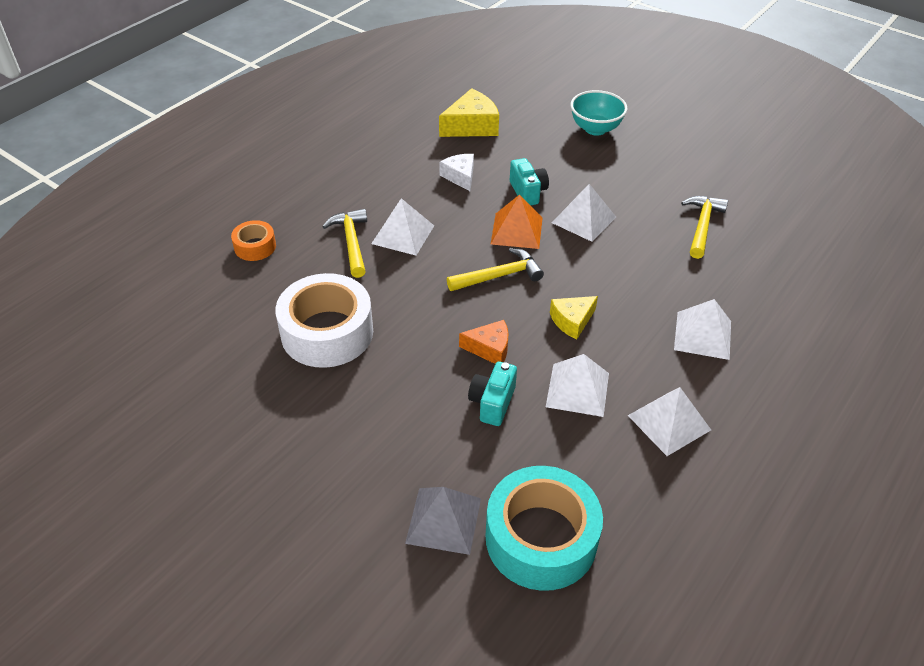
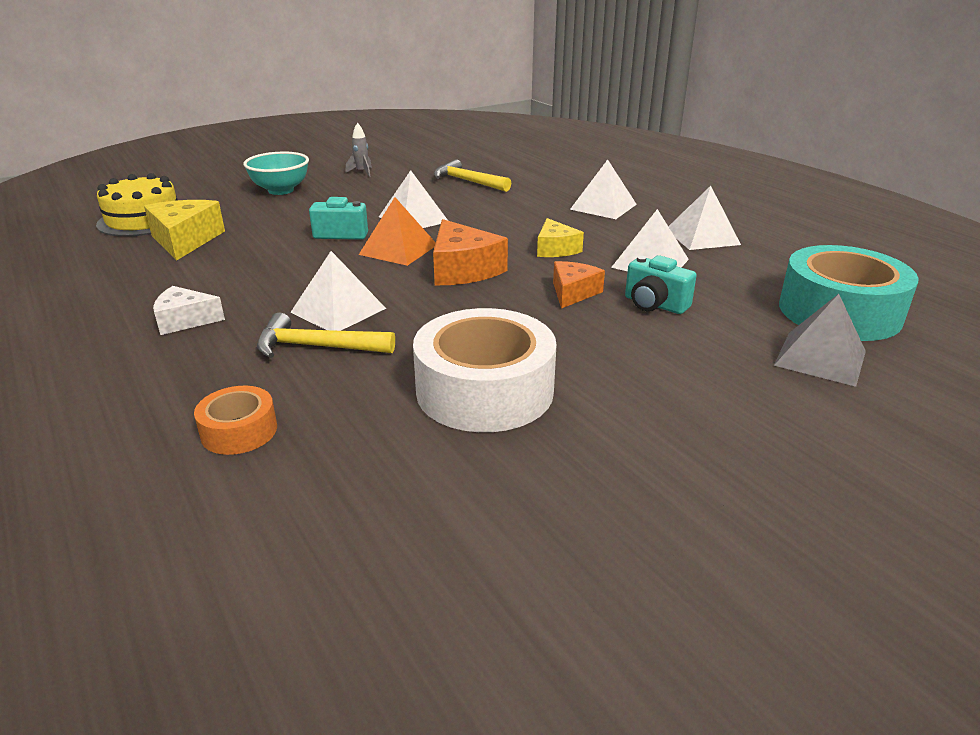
camera: 70 degrees left, 15 degrees down
white cheese [439,154,474,191] -> white cheese moved to [153,286,225,335]
yellow hammer [447,248,544,291] -> orange cheese [433,219,508,285]
none -> yellow cake [96,173,177,237]
none -> grey rocket [345,122,372,177]

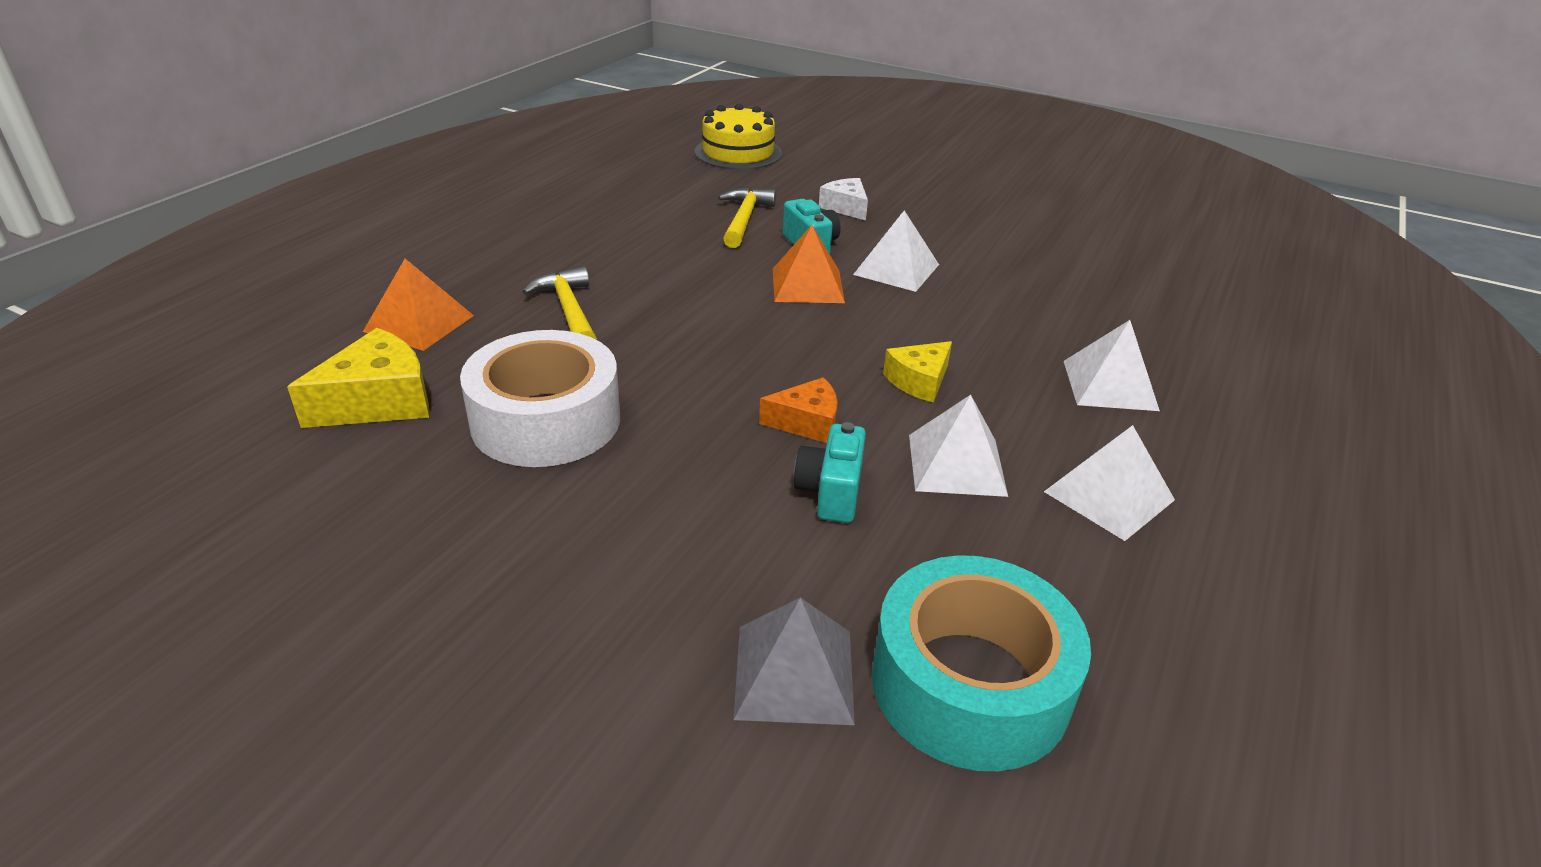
camera: 60 degrees right, 5 degrees up
yellow cheese [144,200,225,261] -> yellow cheese moved to [287,328,429,428]
white cheese [153,286,225,335] -> white cheese moved to [819,178,868,221]
orange tape [194,386,277,455] -> orange pyramid [363,259,474,351]
turquoise bowl [243,152,309,195] -> none
white pyramid [290,251,386,331] -> none
grey rocket [345,122,372,177] -> none
orange cheese [433,219,508,285] -> none
yellow hammer [434,159,511,192] -> yellow hammer moved to [718,188,776,248]

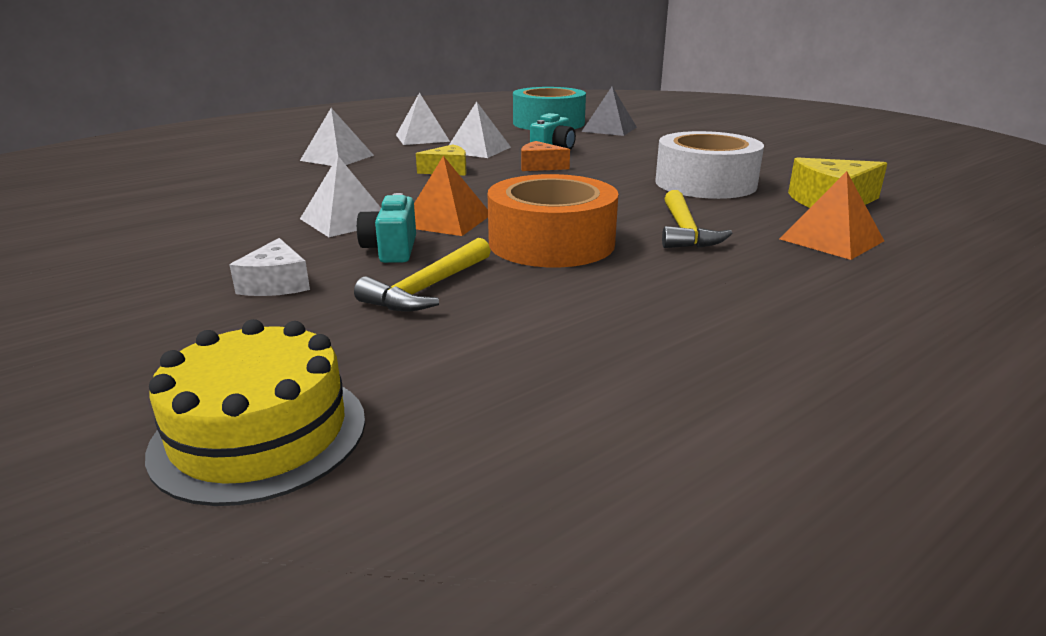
camera: 155 degrees left, 10 degrees down
none -> orange tape [488,174,618,267]

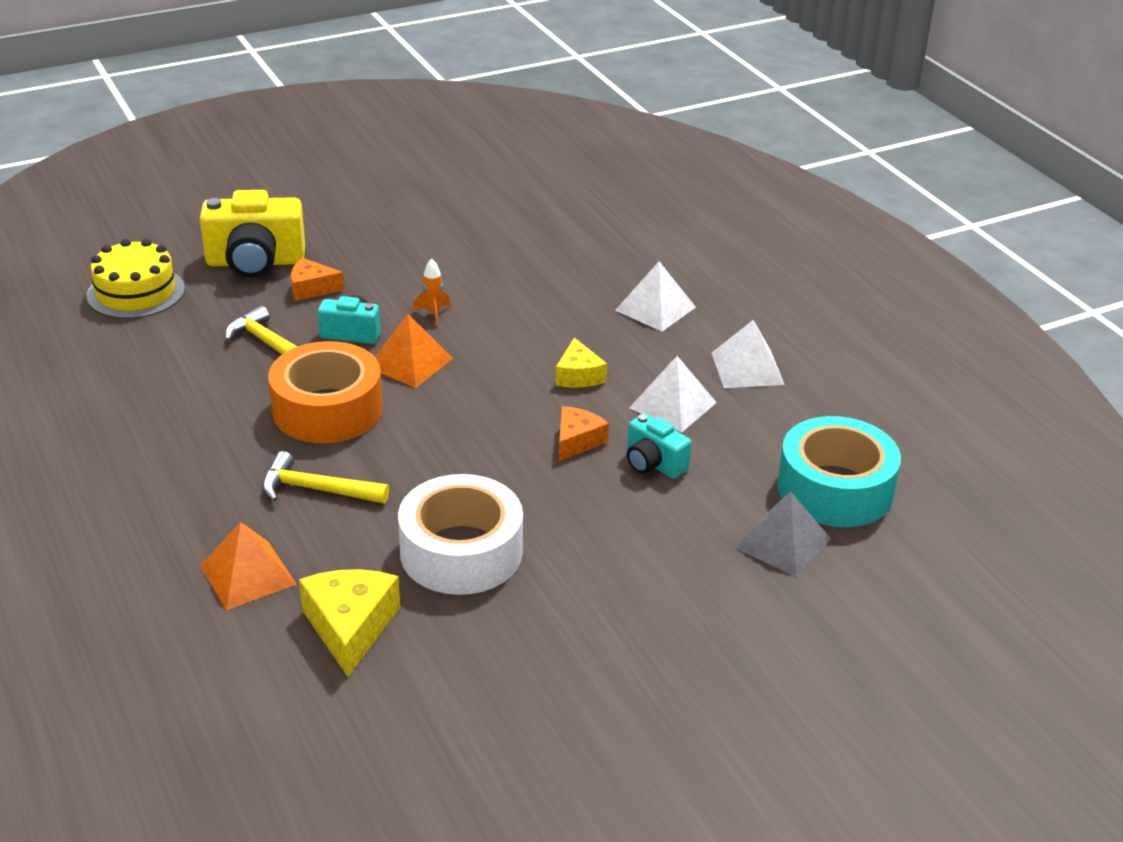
camera: 100 degrees right, 10 degrees up
white cheese [230,238,310,296] -> orange cheese [291,258,344,301]
white pyramid [300,156,381,237] -> orange rocket [413,259,451,326]
none -> yellow camera [200,190,305,277]

